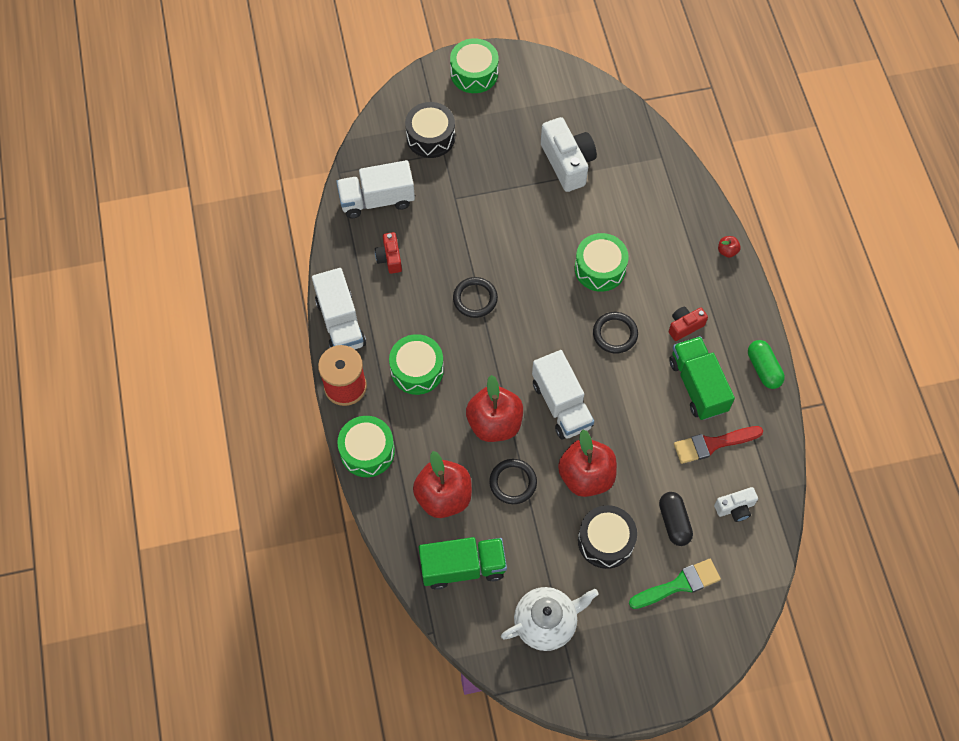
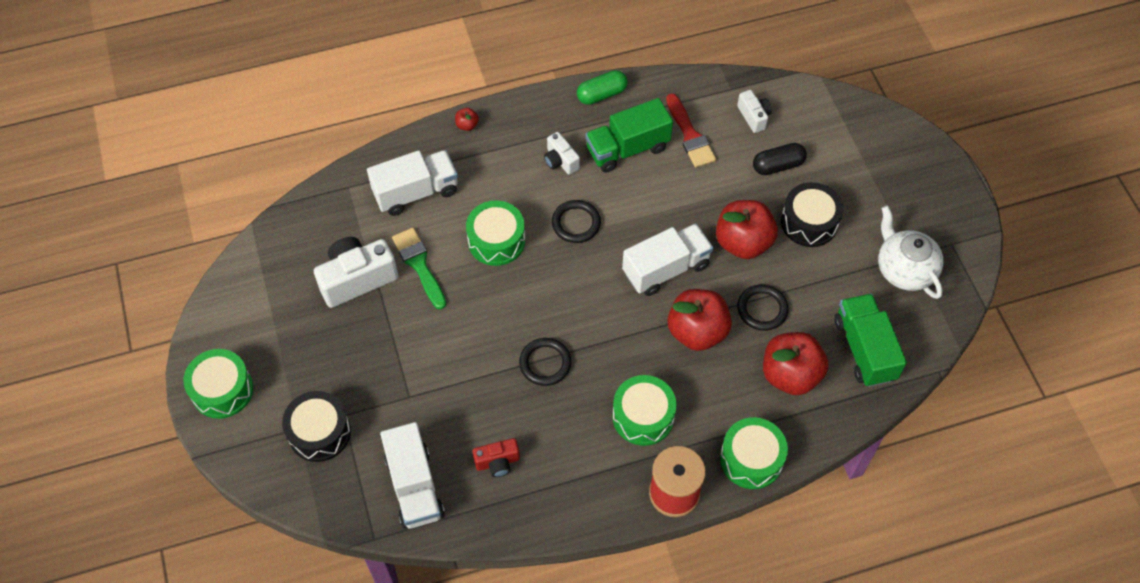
camera: 95 degrees left, 5 degrees down
white truck [312,268,366,349] -> white truck moved to [367,150,458,216]
green brush [629,559,721,609] -> green brush moved to [392,228,446,309]
red camera [669,307,708,341] -> white camera [544,132,580,175]

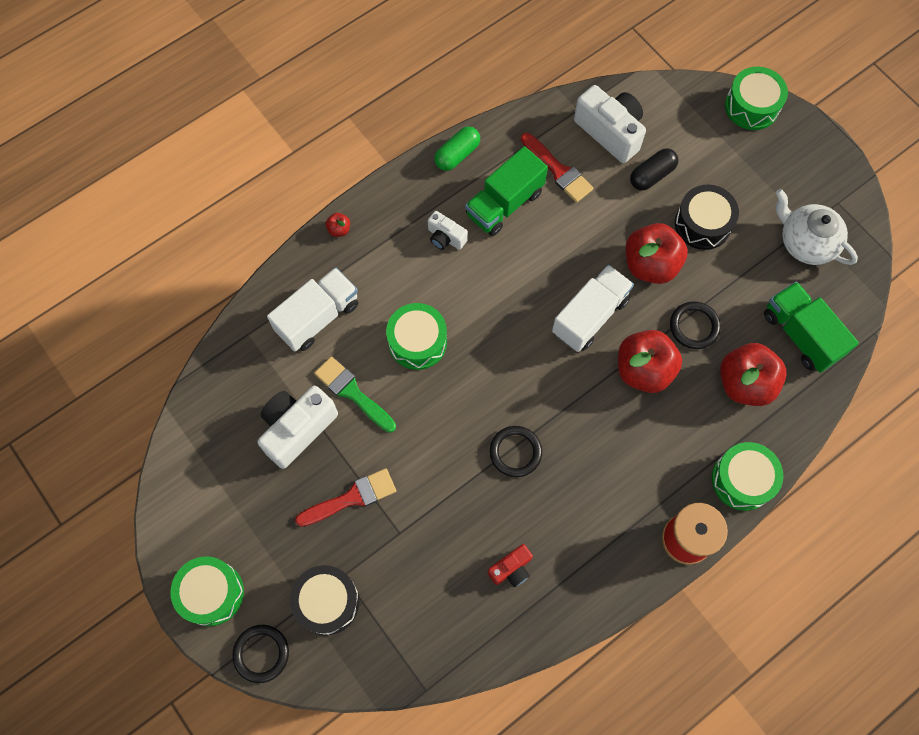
camera: 20 degrees left, 10 degrees up
white truck [380,422,445,529] -> none
black ring [552,200,601,243] -> black ring moved to [232,625,289,683]
green drum [612,375,677,446] -> green drum moved to [725,67,788,130]
white camera [737,90,772,133] -> white camera [574,85,646,163], size x1.85
none -> red brush [295,468,396,527]

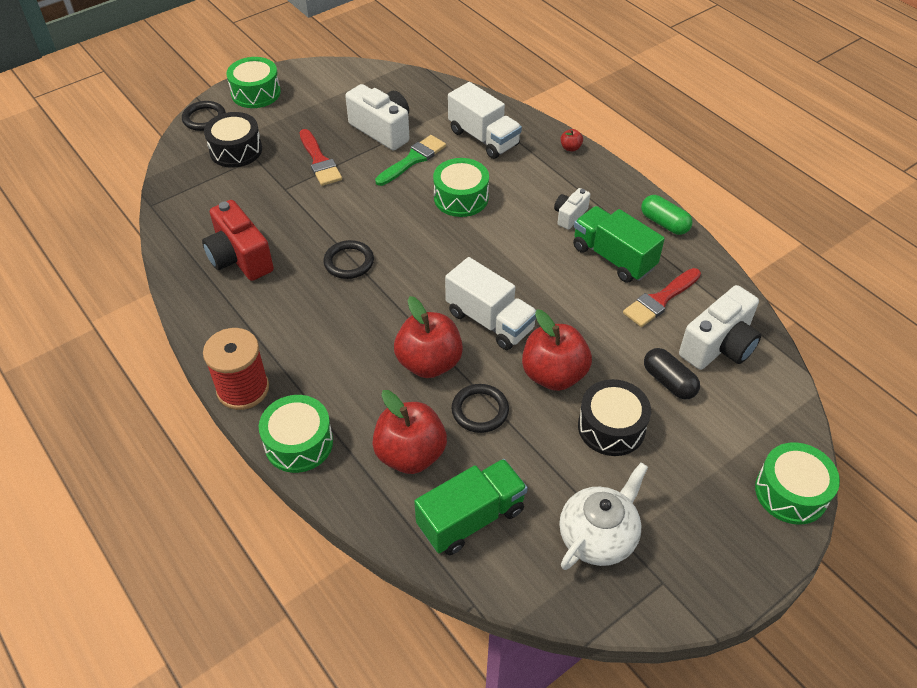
camera: 90 degrees right, 20 degrees down
red camera [488,544,533,587] -> red camera [202,200,274,281], size x1.85

